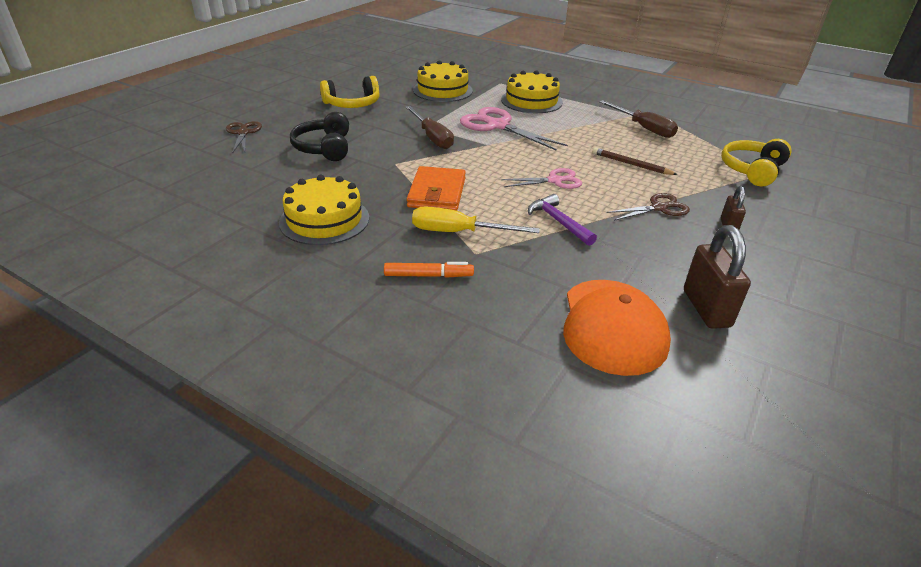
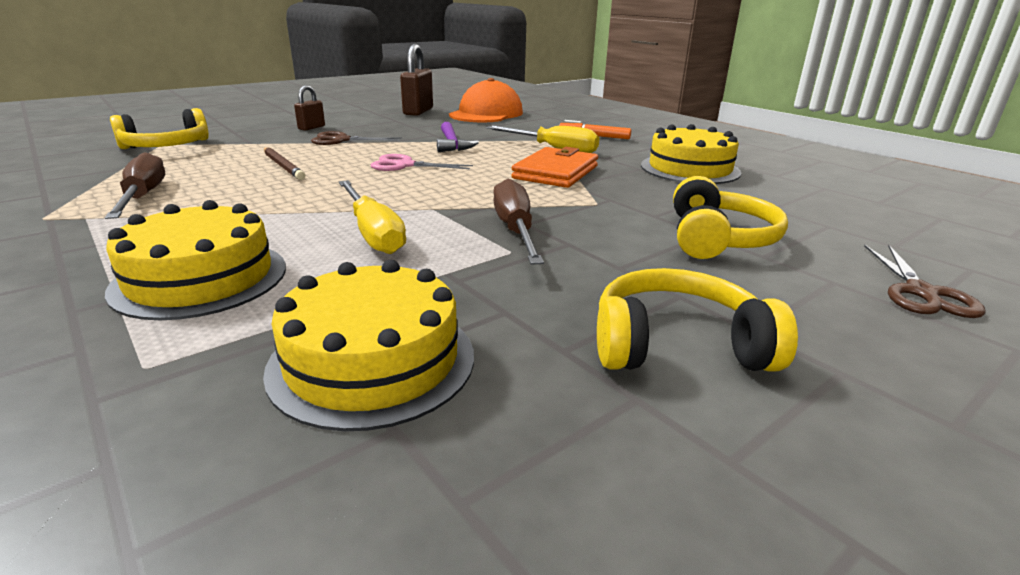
camera: 160 degrees left, 10 degrees down
black headphones [290,112,349,161] -> yellow headphones [673,176,788,259]
pink scissors [460,107,568,151] -> yellow screwdriver [339,180,406,254]

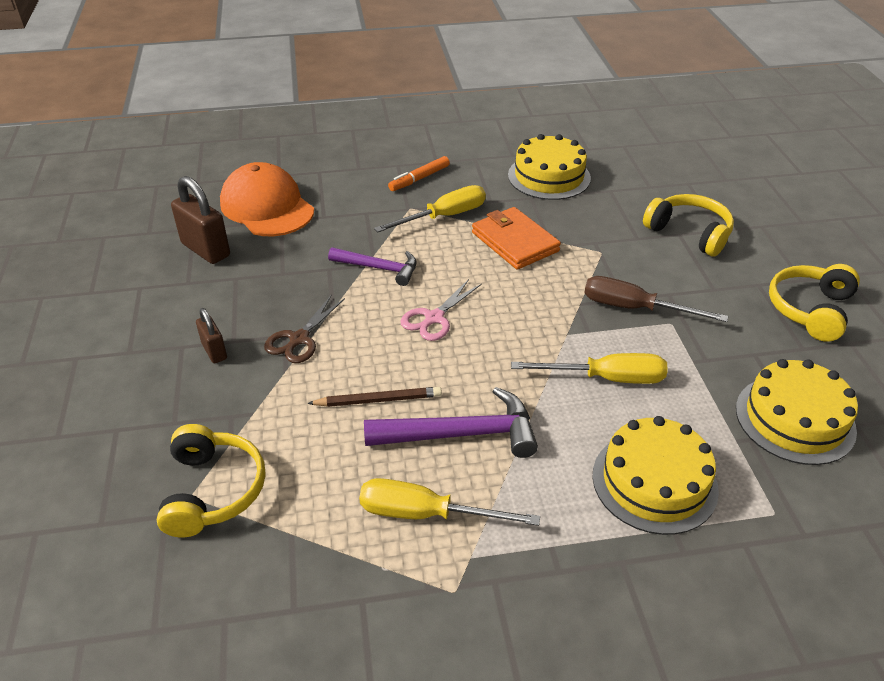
camera: 60 degrees left, 15 degrees up
brown screwdriver [105,152,165,219] -> yellow screwdriver [359,478,540,526]
brown scissors [864,245,986,318] -> none
none -> purple hammer [364,387,538,458]

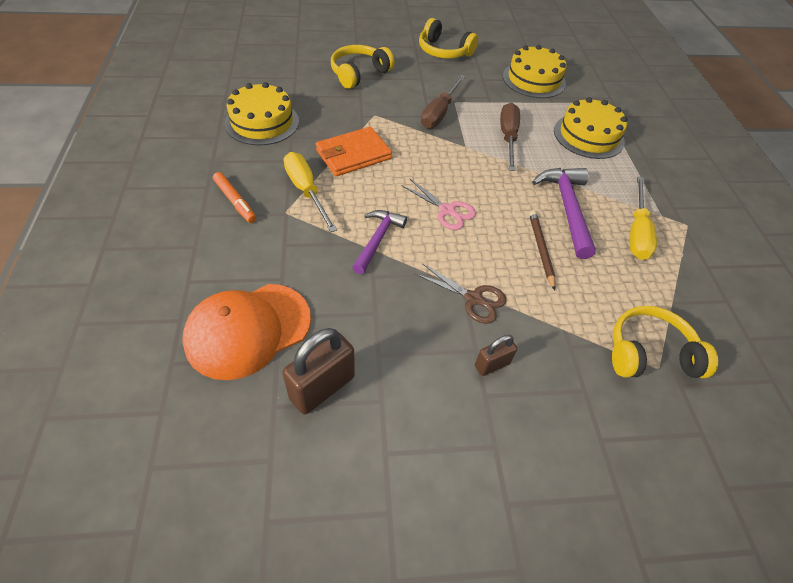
camera: 90 degrees left, 10 degrees up
yellow screwdriver [511,353,668,384] -> brown screwdriver [500,103,520,171]

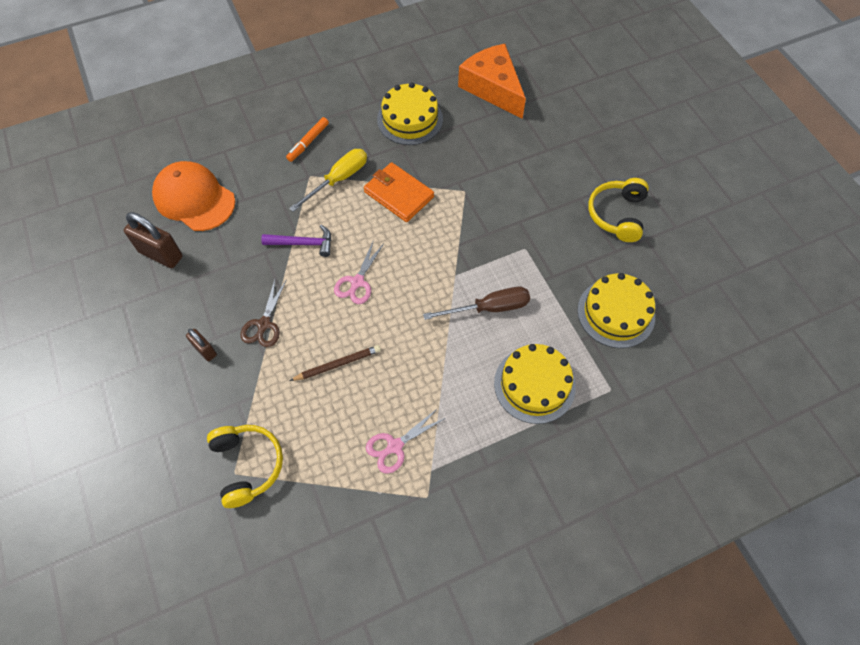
camera: 75 degrees right, 10 degrees up
yellow headphones [331,45,395,89] -> none
brown screwdriver [421,75,466,129] -> none
purple hammer [532,168,596,259] -> none
yellow screwdriver [630,176,657,260] -> pink scissors [366,408,445,474]
none -> orange cheese [458,44,526,119]

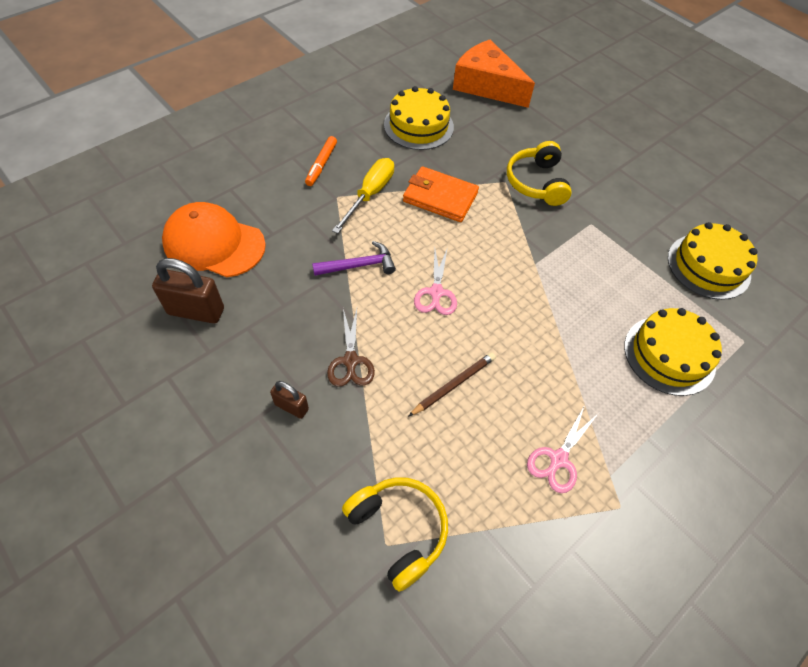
camera: 20 degrees left, 5 degrees down
brown screwdriver [423,287,530,320] -> none
yellow headphones [588,178,649,242] -> yellow headphones moved to [507,141,572,206]

